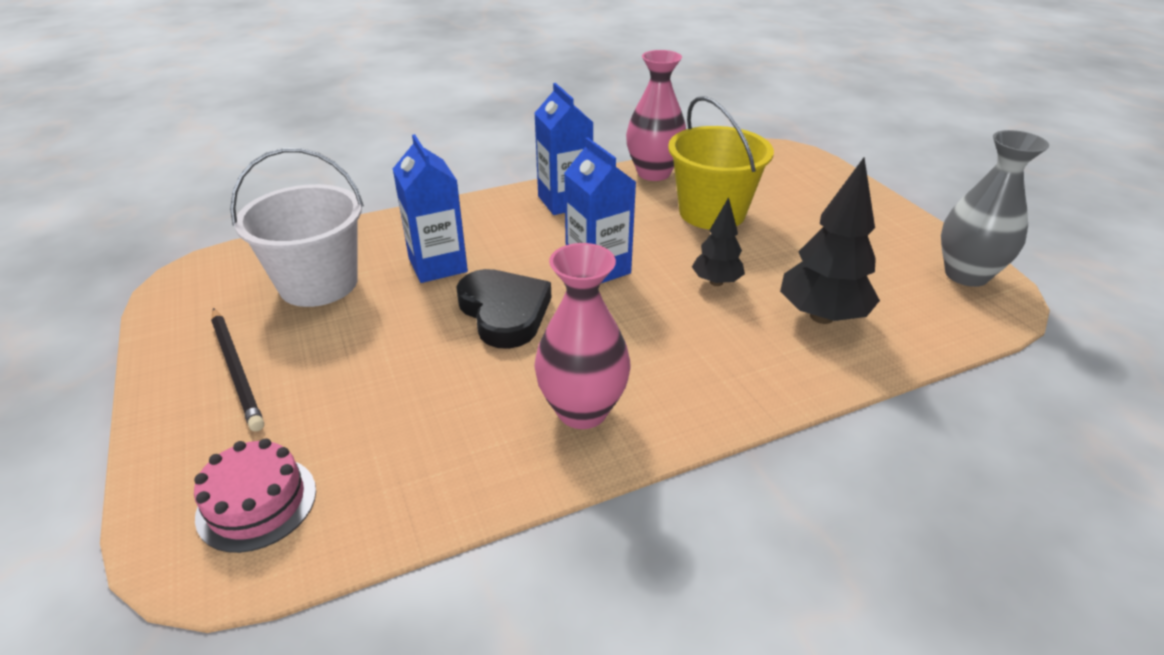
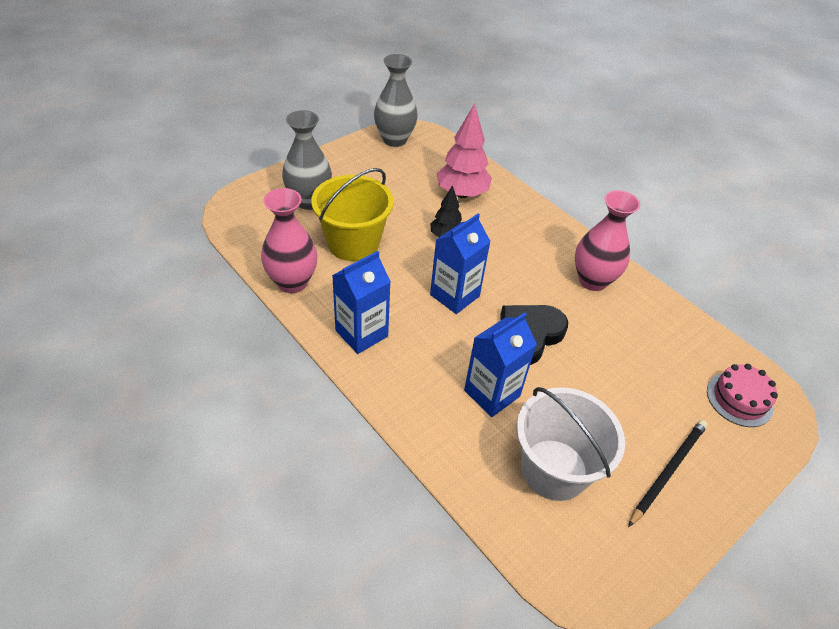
camera: 110 degrees left, 10 degrees up
black tree [780,158,880,324] -> pink tree [437,103,492,198]
none -> grey vase [282,110,332,210]

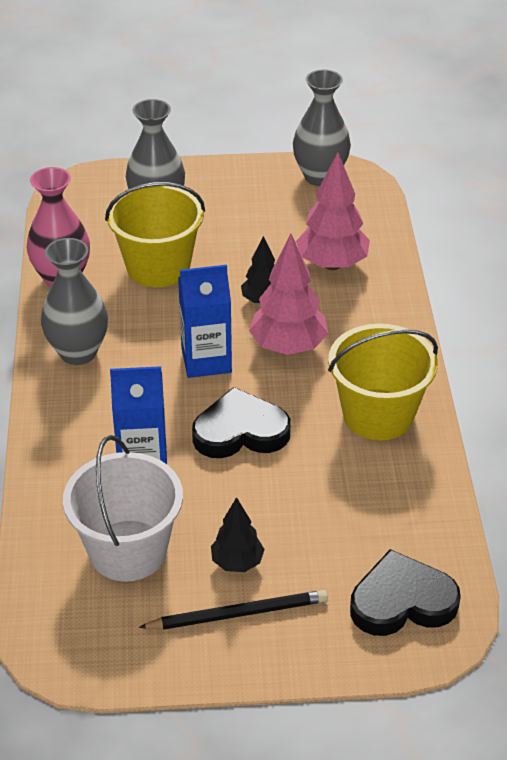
camera: 40 degrees right, 5 degrees down
blue carton [332,251,391,354] -> grey vase [41,238,108,365]
pink vase [575,190,640,291] -> yellow bucket [328,324,438,440]
pink cake [707,364,778,427] -> black heart [350,549,461,636]
none -> black tree [211,497,265,572]
none -> pink tree [249,234,328,355]

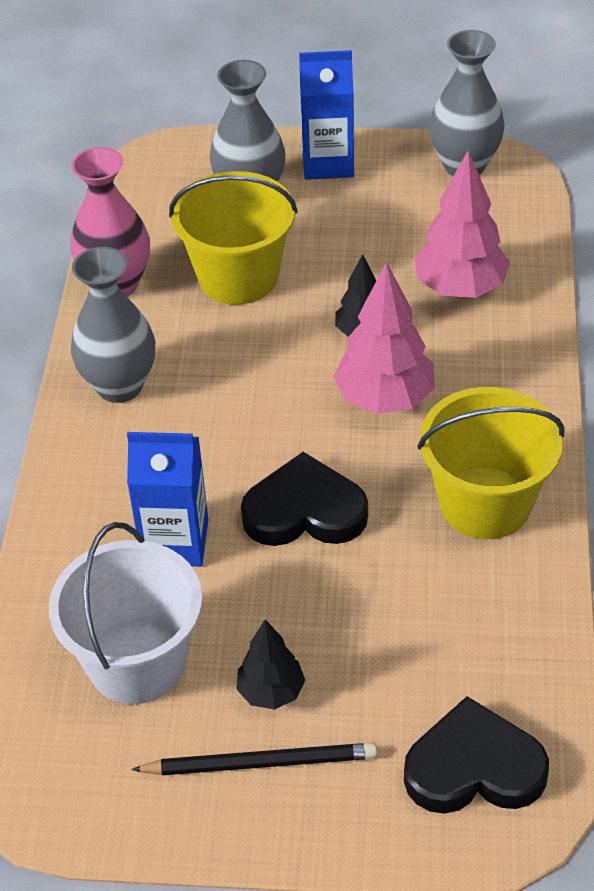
camera: 10 degrees right, 5 degrees up
blue carton [178,265,232,378] -> blue carton moved to [299,50,354,180]

